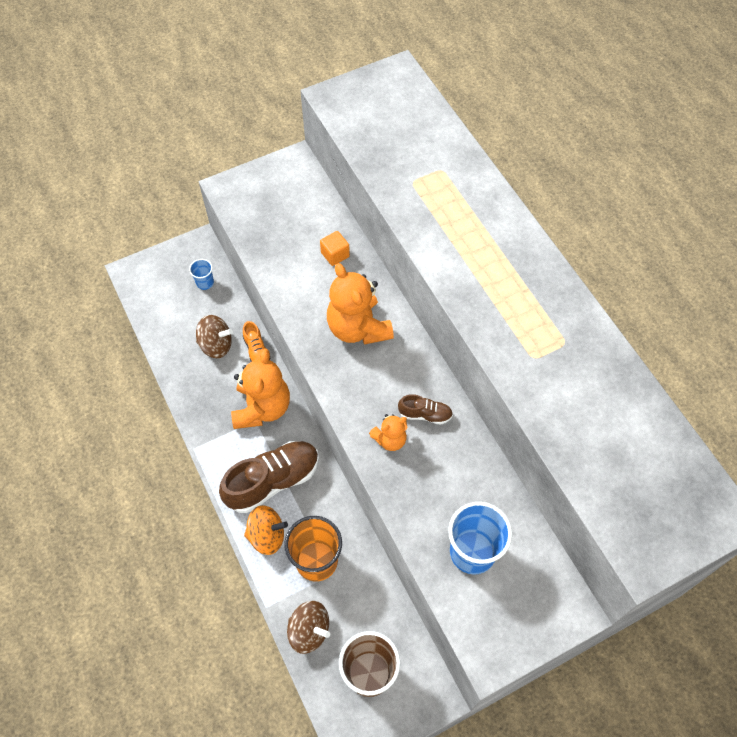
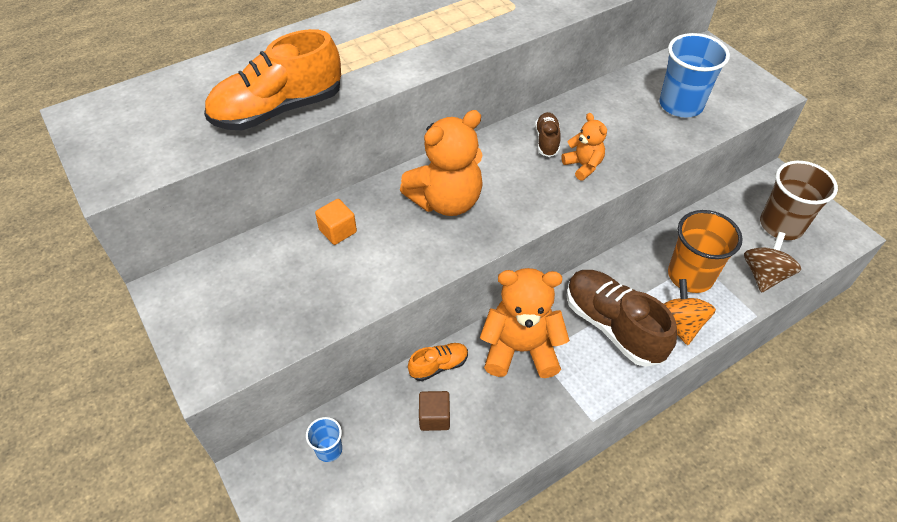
camera: 95 degrees left, 10 degrees down
brown spinning top [196,315,233,358] -> brown cube [419,391,450,431]
none -> orange shoe [204,29,341,130]

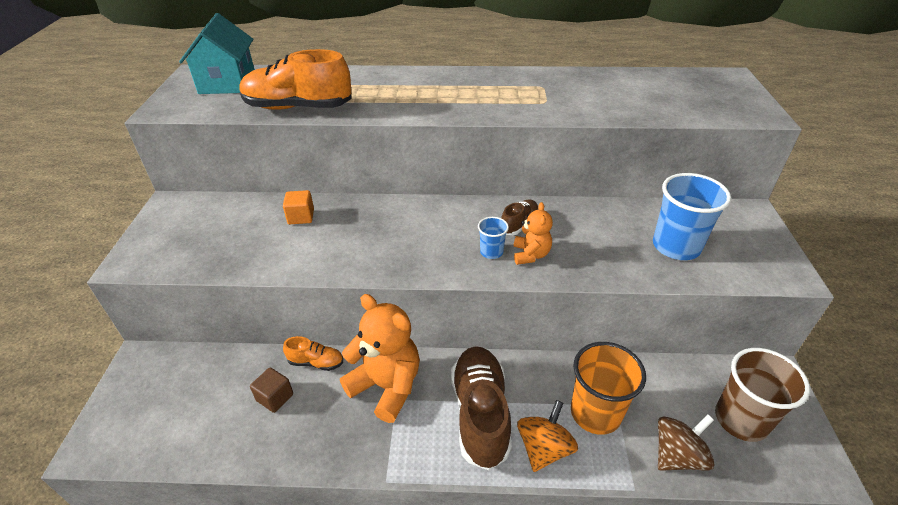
camera: 35 degrees right, 10 degrees down
blue cup [306,417,342,462] -> blue cup moved to [478,217,509,259]
orange teddy bear [400,110,483,216] -> none
none -> turquoise house [179,13,255,94]

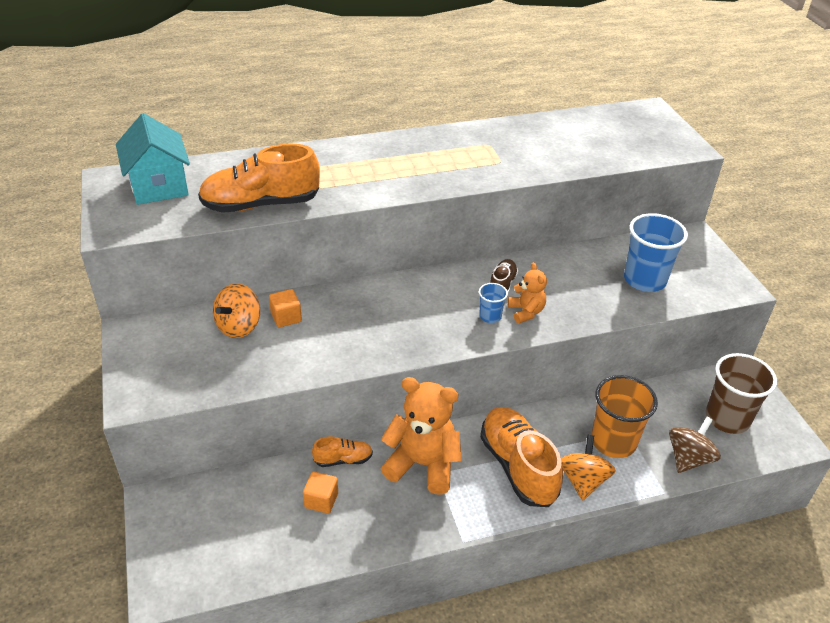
camera: 20 degrees left, 0 degrees up
brown cube [250,367,293,413] -> orange cube [303,472,338,514]
brown shoe [451,346,512,470] -> orange shoe [480,407,563,507]
none -> orange spinning top [213,283,260,338]

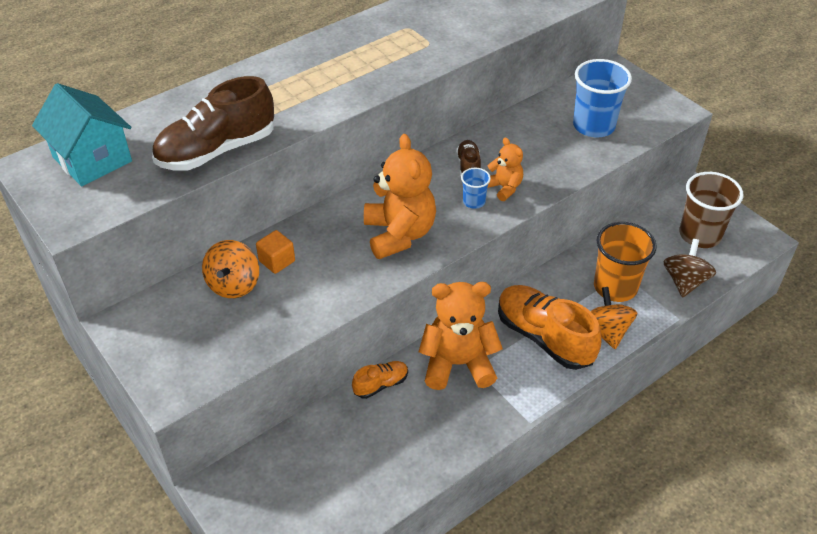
camera: 20 degrees left, 5 degrees up
orange shoe [198,144,320,213] -> brown shoe [152,76,274,171]
orange cube [303,472,338,514] -> none
none -> orange teddy bear [364,134,436,259]

